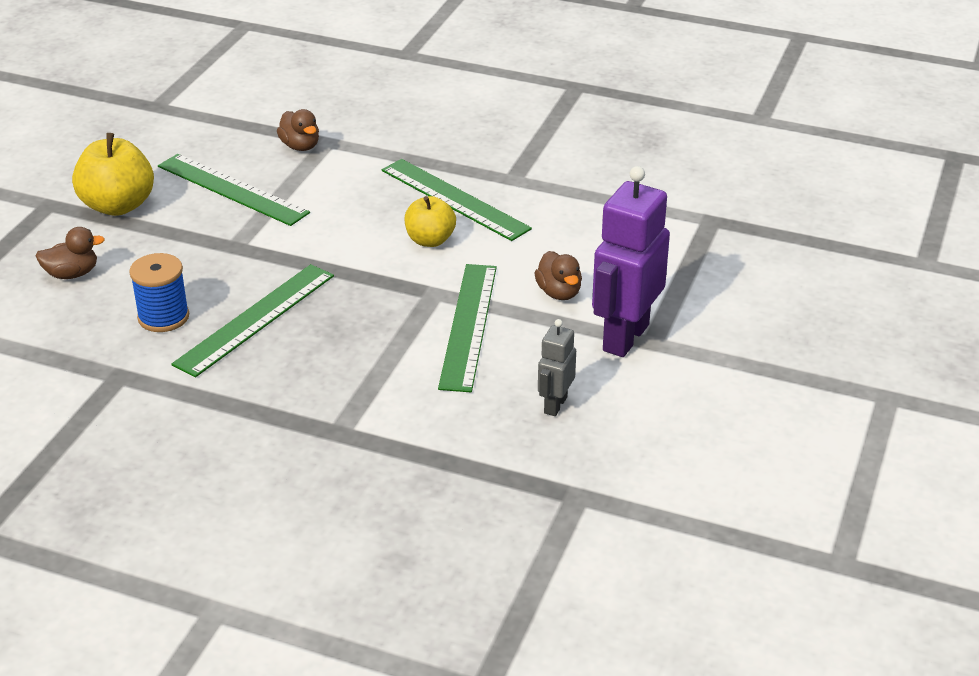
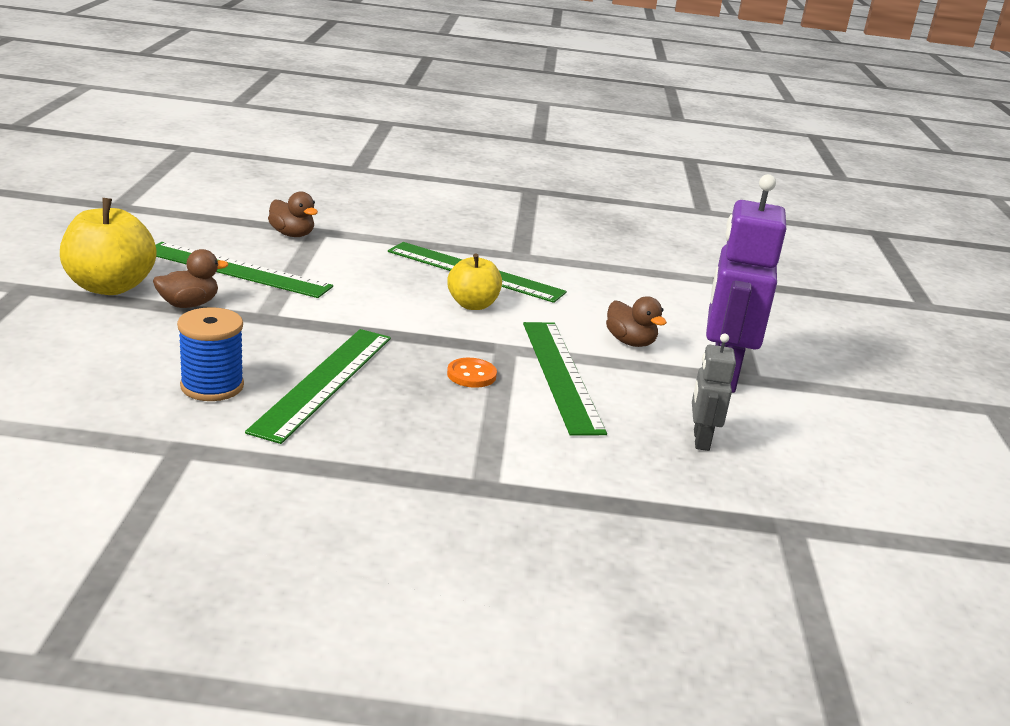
camera: 20 degrees left, 10 degrees down
brown duck [35,227,105,279] -> brown duck moved to [153,249,228,308]
none -> orange button [447,358,497,388]

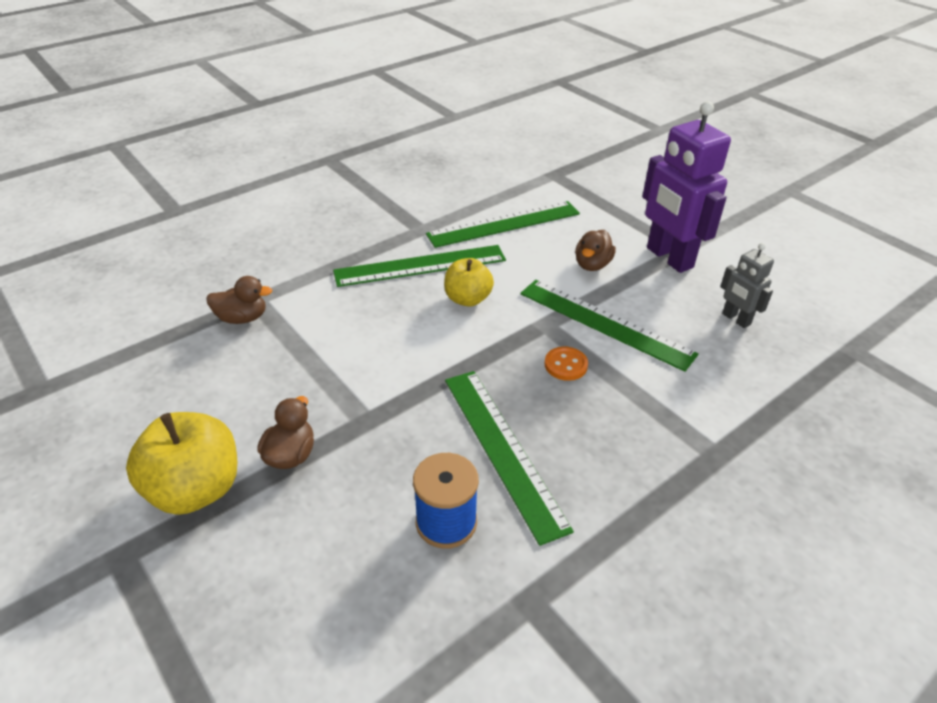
camera: 40 degrees left, 15 degrees up
green ruler [155,242,333,298] -> green ruler moved to [426,201,580,248]
brown duck [606,296,667,347] -> brown duck turned 105 degrees clockwise [575,230,616,271]

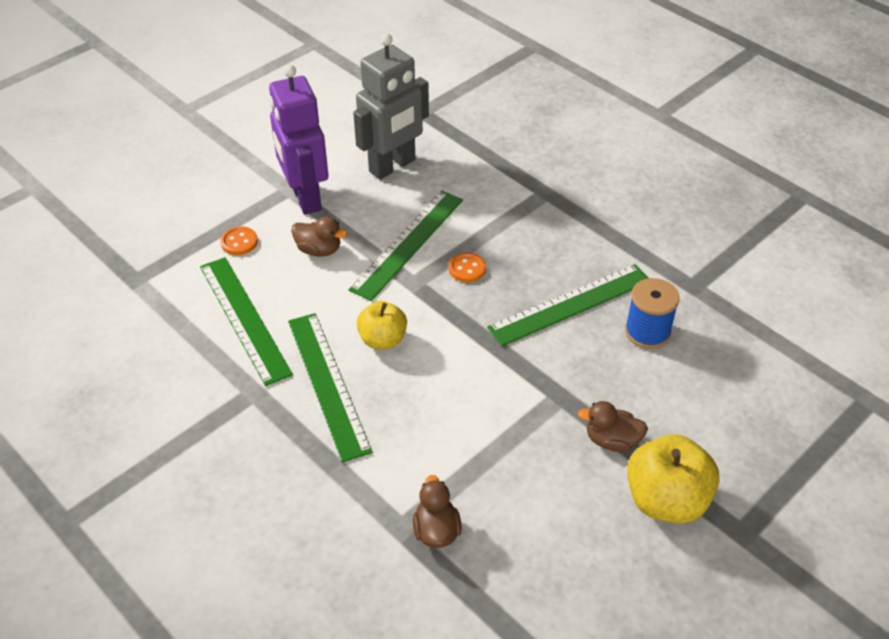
camera: 95 degrees left, 5 degrees up
purple robot [642,101,731,273] -> purple robot turned 105 degrees clockwise [269,65,328,215]
grey robot [720,243,774,328] -> grey robot [353,33,429,180], size x1.96
none -> orange button [220,226,258,255]

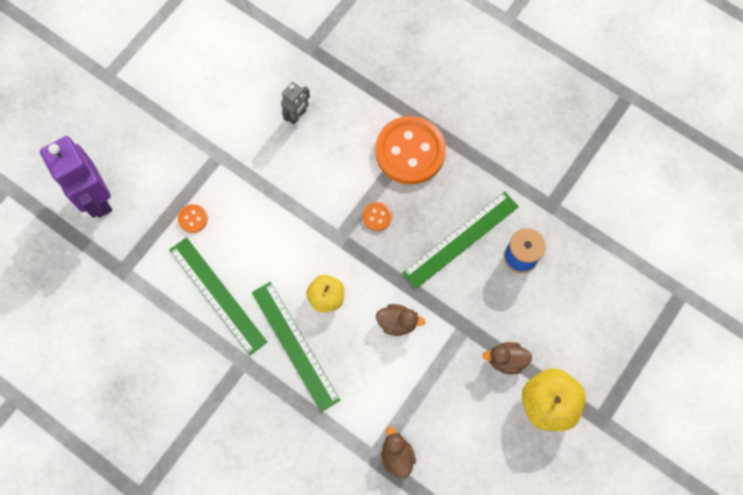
camera: 10 degrees left, 25 degrees up
purple robot [269,65,328,215] -> purple robot moved to [40,136,112,218]
brown duck [291,216,347,256] -> brown duck moved to [376,304,425,336]
green ruler [349,190,463,301] -> none
grey robot [353,33,429,180] -> grey robot [281,82,310,124], size x0.51
none -> orange button [375,116,446,184]

